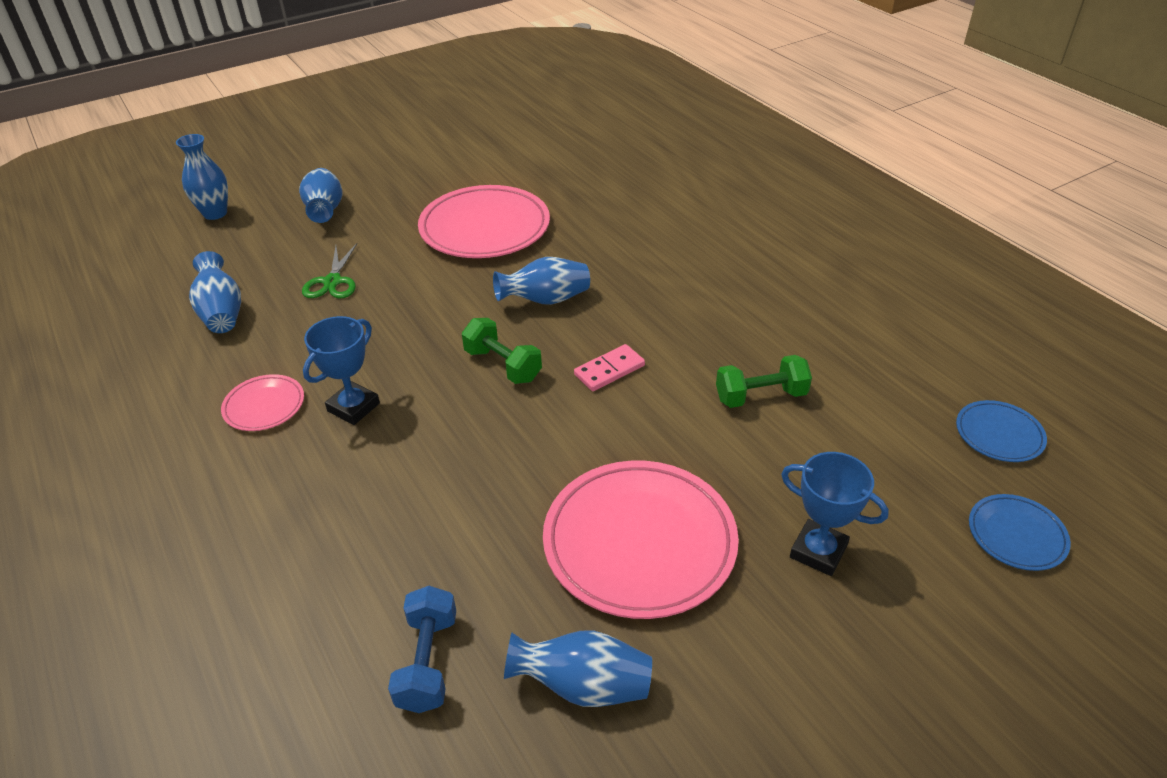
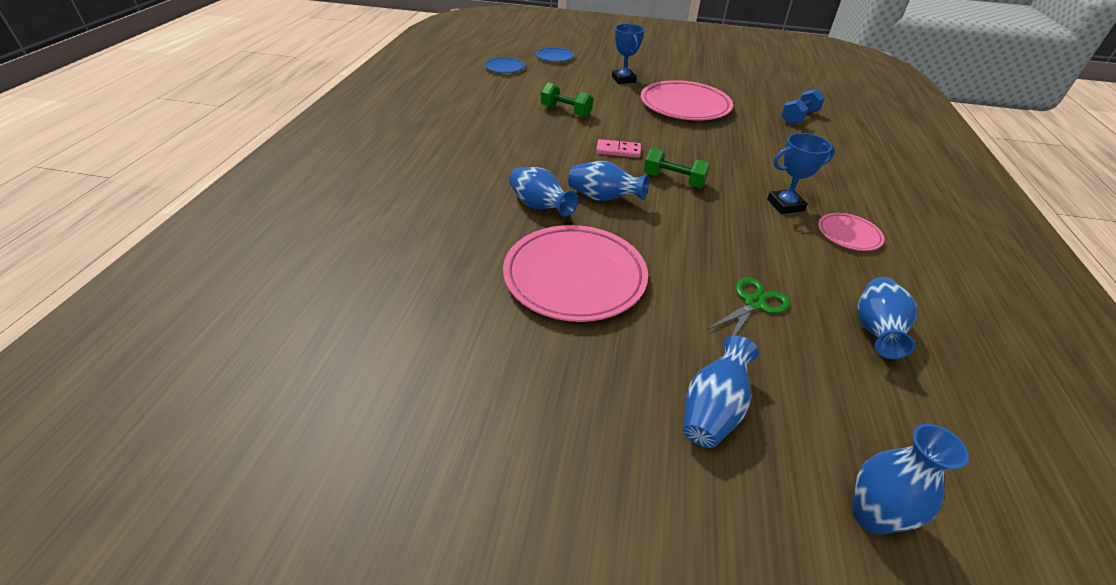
camera: 140 degrees left, 0 degrees up
green dumbbell [462,318,542,384] -> green dumbbell turned 60 degrees counterclockwise [644,148,710,188]
blue vase [504,630,652,707] -> blue vase moved to [509,167,578,217]

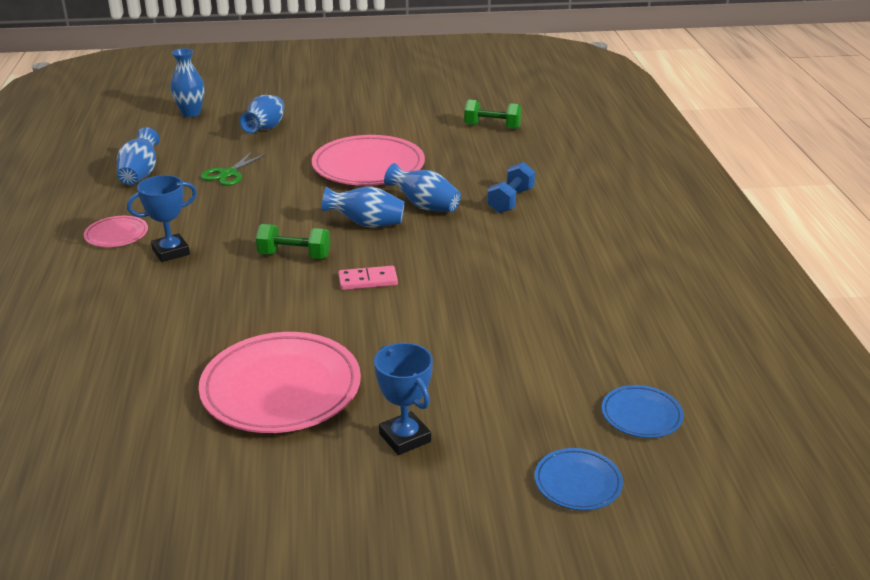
camera: 165 degrees right, 10 degrees down
green dumbbell [541,82,593,118] -> green dumbbell moved to [464,99,522,129]
blue dumbbell [781,89,825,125] -> blue dumbbell moved to [487,162,535,213]

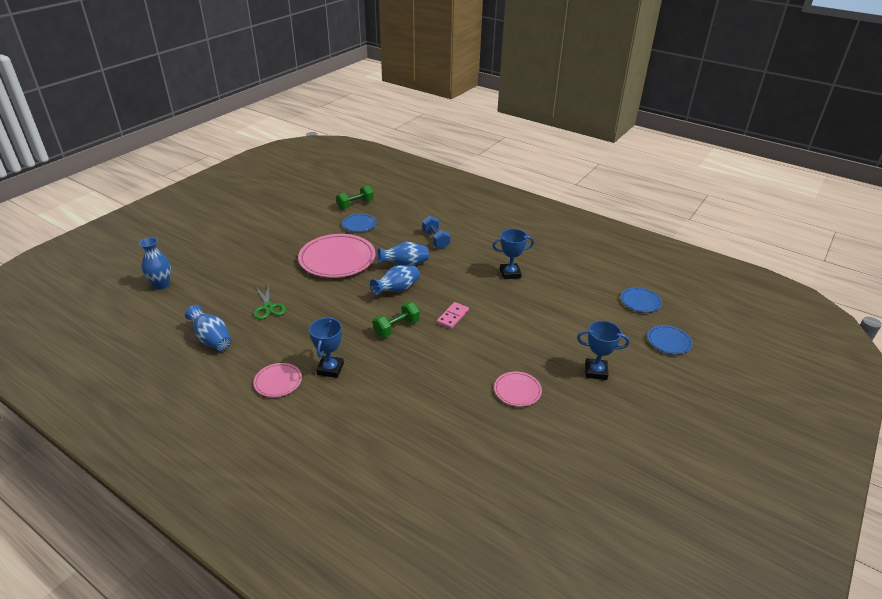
camera: 50 degrees left, 5 degrees up
pink plate [199,332,361,433] -> pink plate [494,372,542,407], size x0.49
blue vase [240,95,284,133] -> none
none -> blue plate [342,214,377,232]
none -> blue trophy [492,229,534,279]

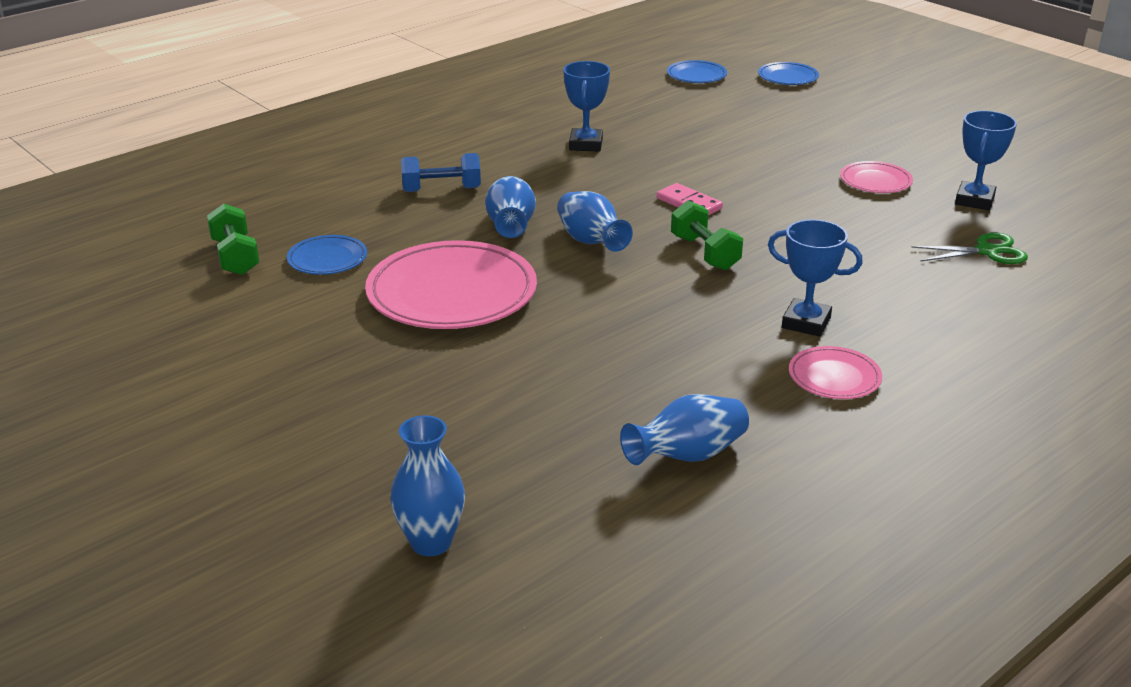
camera: 75 degrees left, 5 degrees down
green scissors [254,283,286,320] -> green scissors moved to [911,232,1028,264]
blue trophy [577,321,630,380] -> blue trophy moved to [955,110,1017,210]

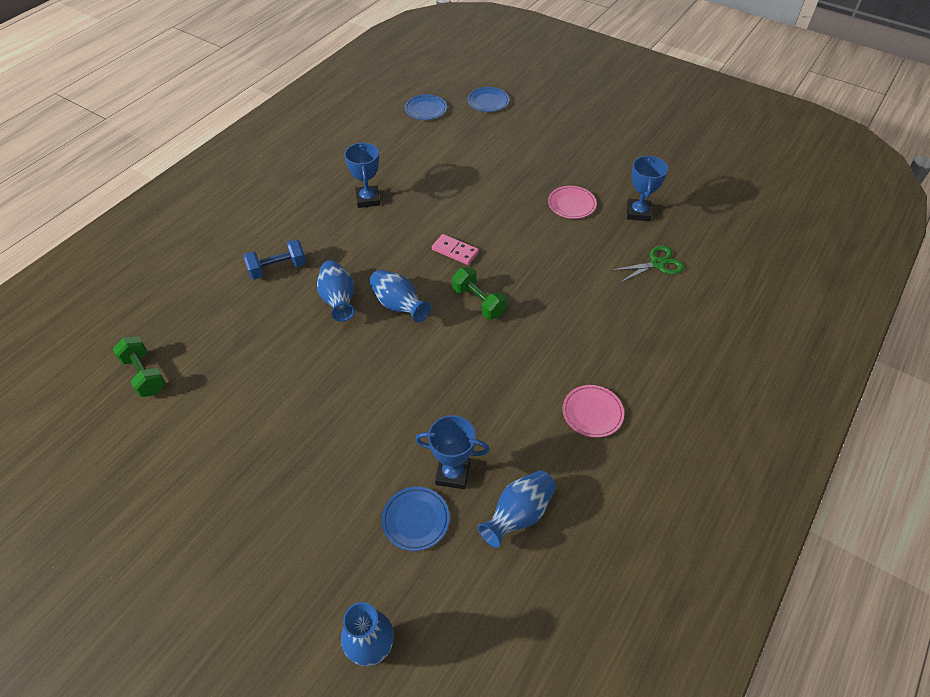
camera: 15 degrees left, 20 degrees up
blue plate [287,235,367,275] -> blue plate moved to [381,487,450,551]
pink plate [365,240,537,329] -> none
blue trophy [768,219,863,337] -> blue trophy moved to [415,415,489,489]

